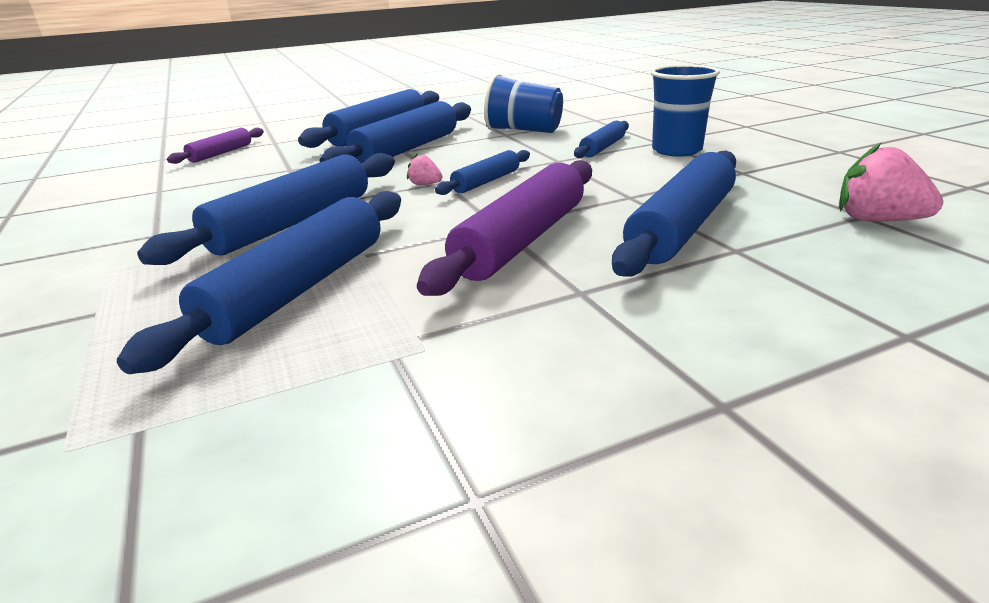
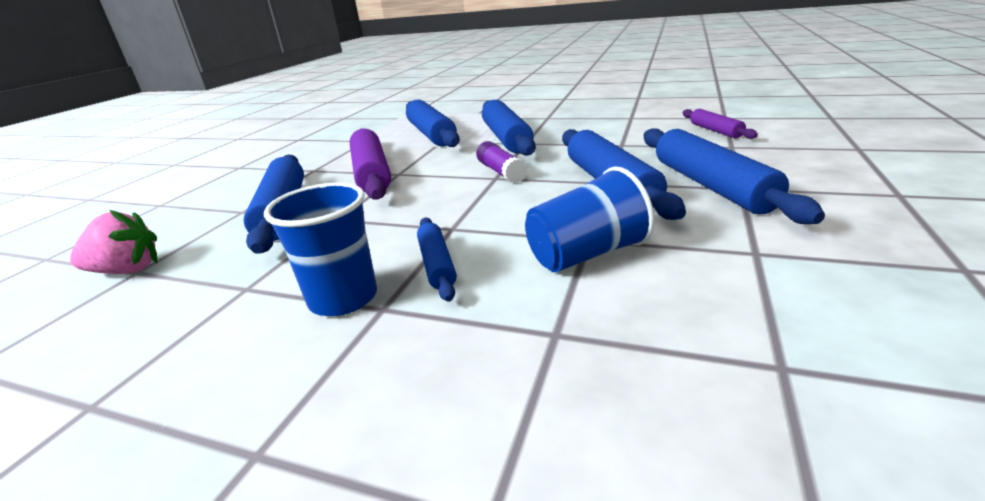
camera: 135 degrees right, 0 degrees up
pink strawberry [407,154,443,185] -> purple glue stick [476,141,527,183]
blue rolling pin [435,150,530,195] -> none

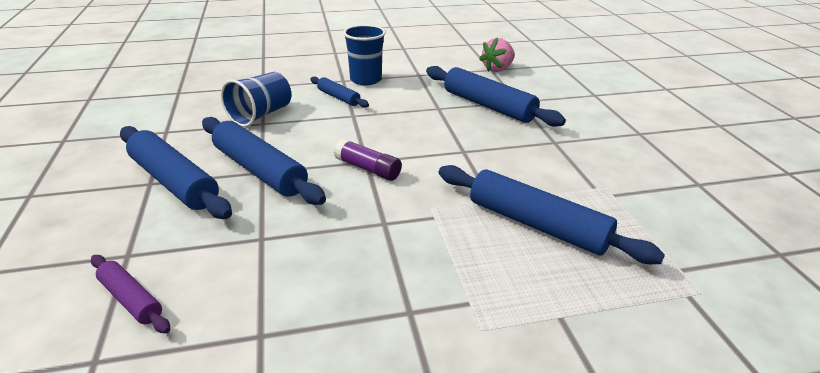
camera: 145 degrees right, 5 degrees up
purple rolling pin [350,128,391,199] -> none
blue rolling pin [482,100,536,156] -> none

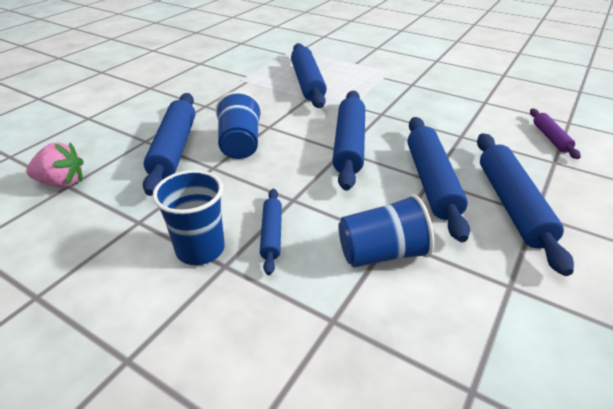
camera: 135 degrees left, 5 degrees up
purple glue stick [334,139,402,181] -> blue rolling pin [332,90,365,191]
none -> blue cup [215,91,262,159]

